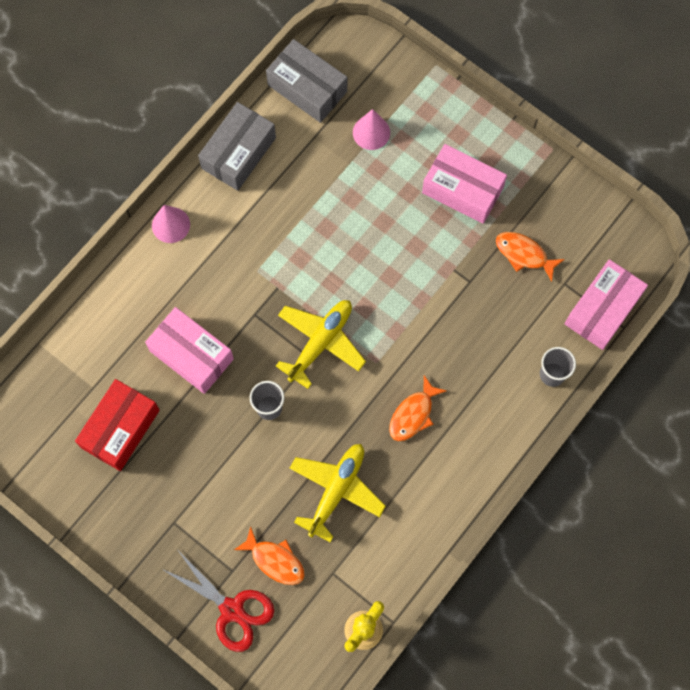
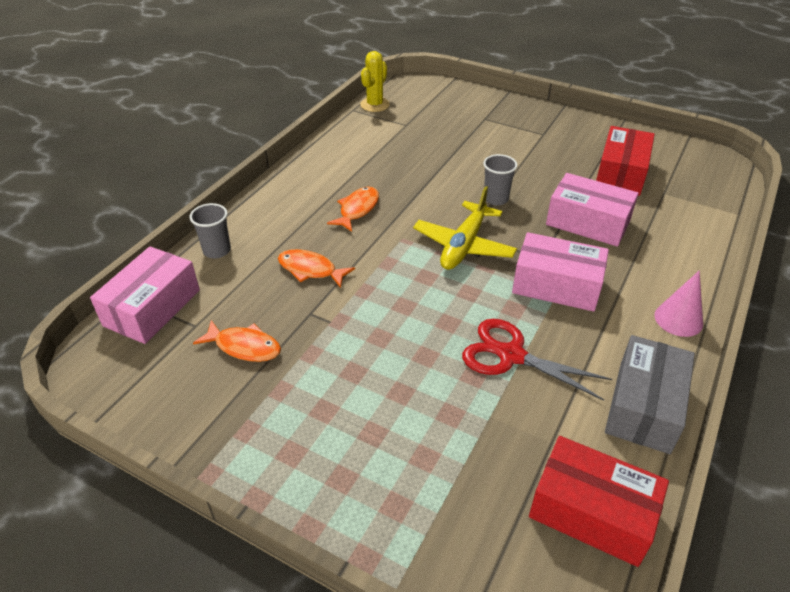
camera: 170 degrees right, 30 degrees down
red scissors [162,552,274,652] -> red scissors moved to [462,319,612,401]
orange fish [234,526,305,585] -> orange fish moved to [278,249,355,288]
grey box [266,39,347,123] -> red box [529,436,669,567]
yellow plane [290,444,386,542] -> none
pink cone [353,109,390,150] -> none
pink box [422,144,507,224] -> pink box moved to [512,232,609,312]

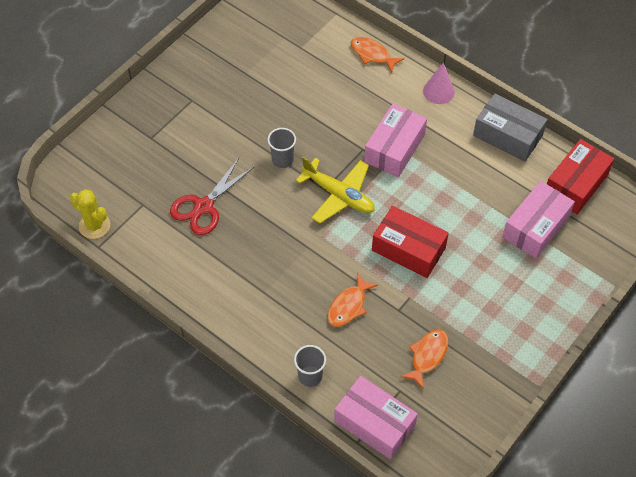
camera: 80 degrees left, 15 degrees up
orange fish [327,187,379,232] -> orange fish moved to [351,37,404,73]
red scissors [462,319,612,401] -> red scissors moved to [170,158,254,235]
pink box [546,173,639,247] -> pink box moved to [502,181,575,258]
red box [596,126,655,196] -> red box moved to [372,206,449,278]

